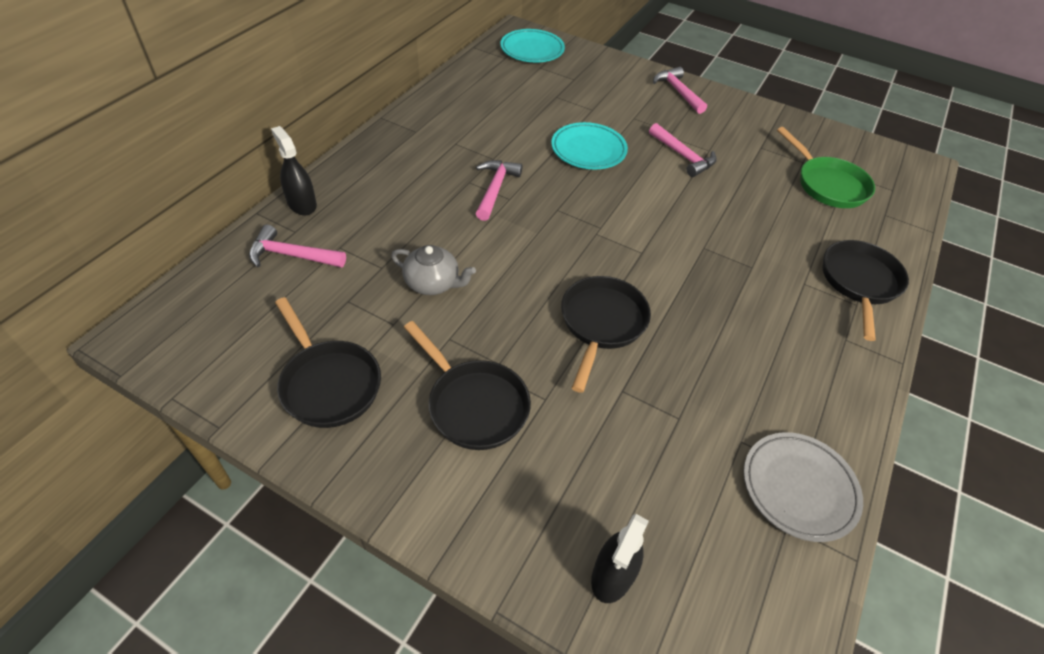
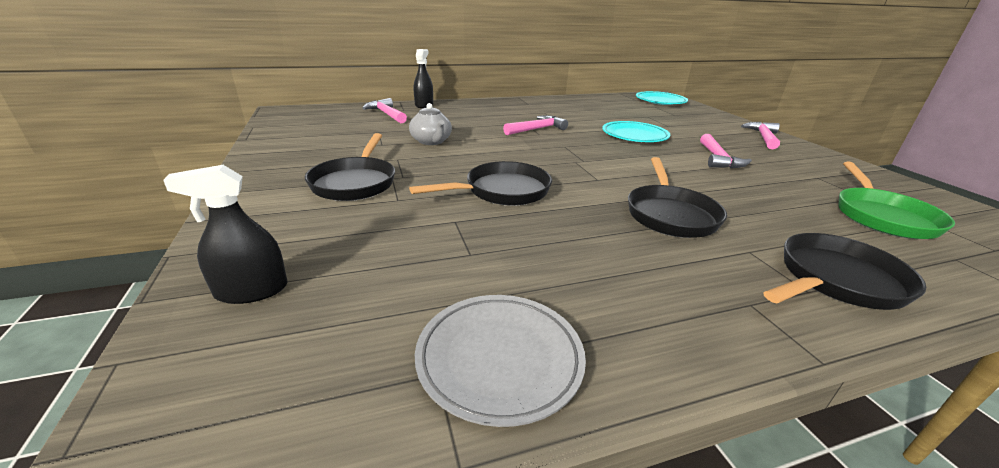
camera: 45 degrees right, 20 degrees down
black pan [275,297,381,428] -> black pan moved to [628,157,727,238]

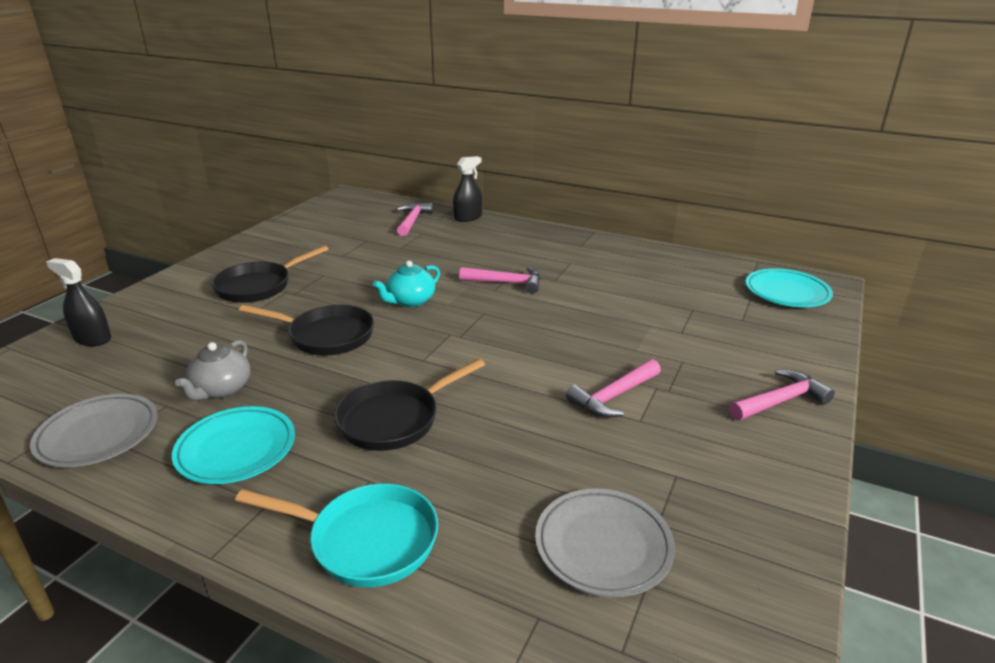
camera: 45 degrees right, 0 degrees up
grey teapot [409,103,452,145] -> grey teapot moved to [175,340,251,401]
turquoise plate [602,121,670,142] -> turquoise plate moved to [172,406,295,484]
black pan [763,233,926,310] -> turquoise pan [235,484,438,587]
green pan [838,162,955,239] -> grey plate [535,488,675,597]
none -> turquoise teapot [373,261,440,307]

